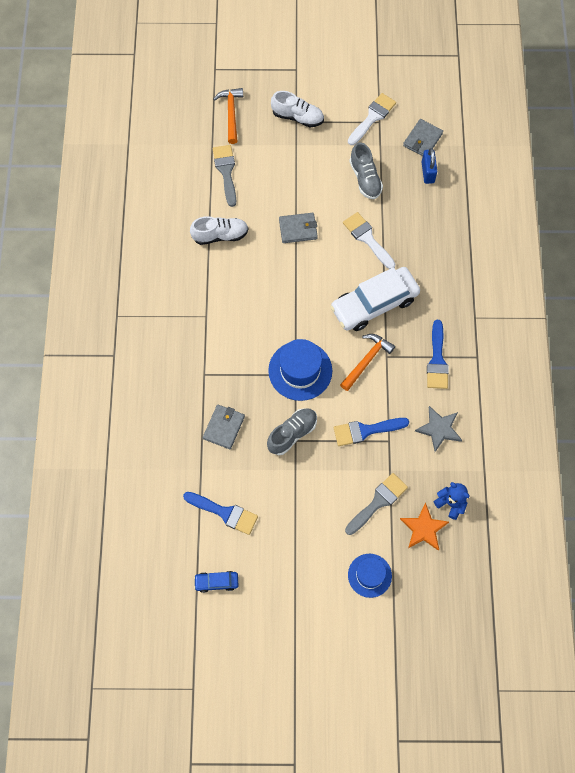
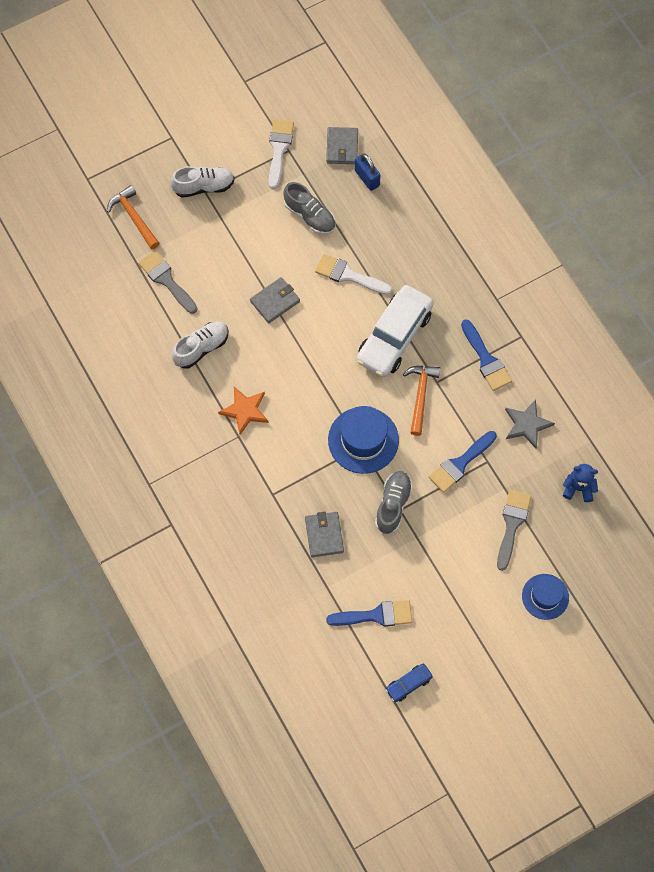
camera: 30 degrees left, 0 degrees up
orange star [400,503,449,551] -> orange star moved to [218,387,269,435]

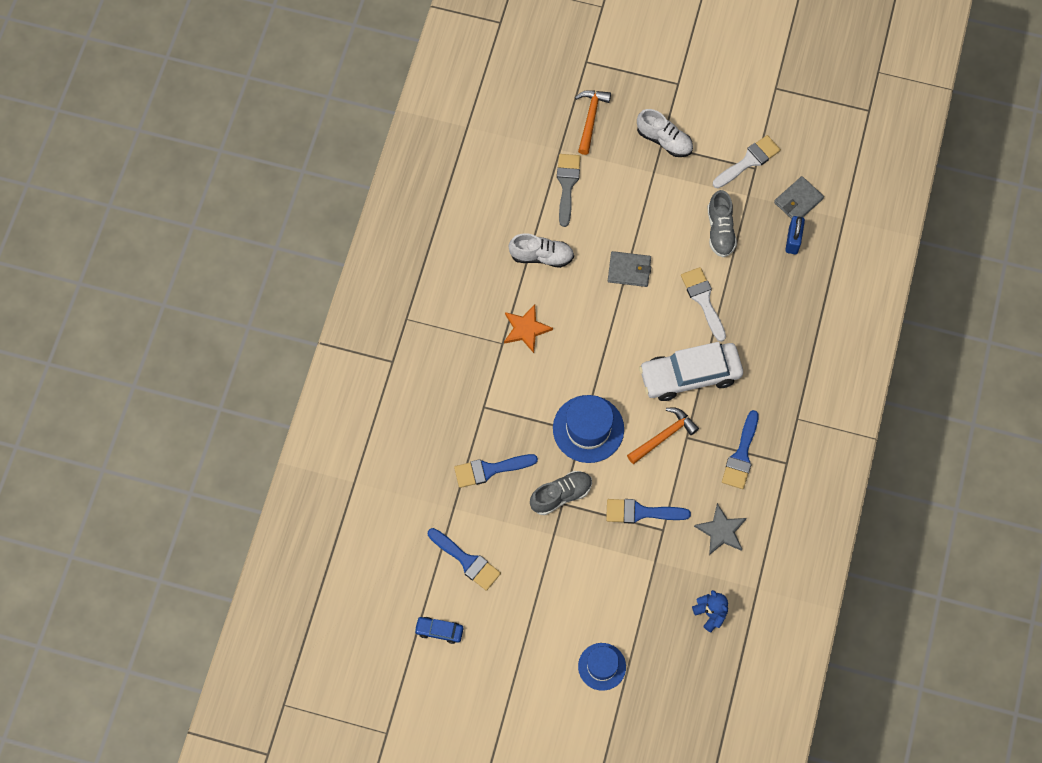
camera: 45 degrees right, 0 degrees up
grey wallet [305,512,344,557] -> blue brush [454,454,538,488]
grey brush [497,489,531,571] -> none

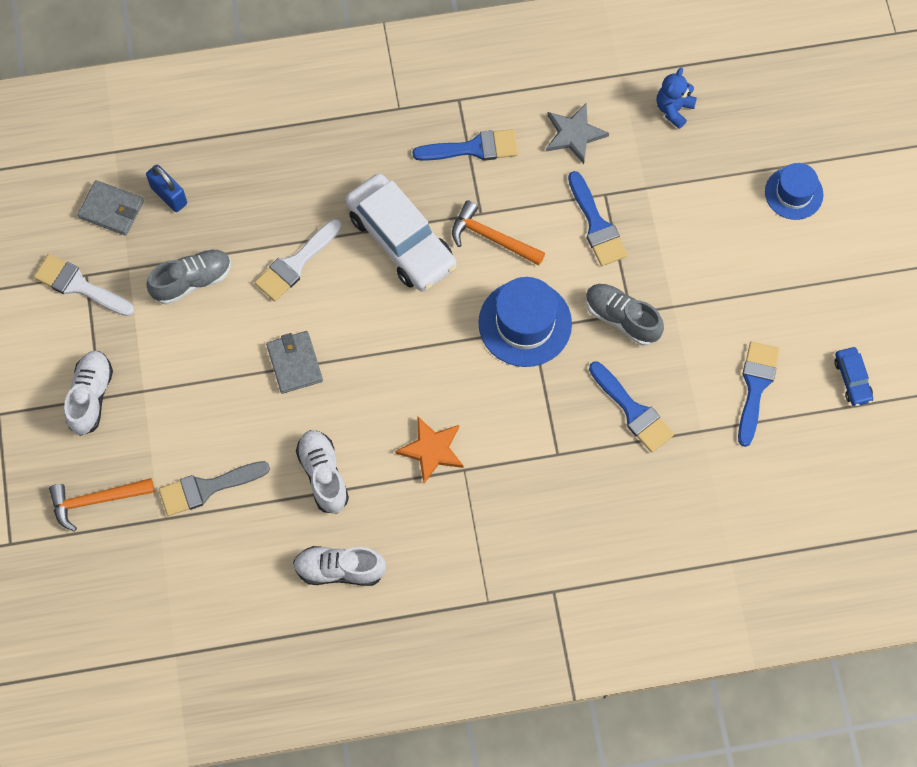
camera: 115 degrees left, 0 degrees up
blue padlock [785,216,805,254] -> blue padlock turned 60 degrees clockwise [146,165,187,212]
none -> white shoe [293,546,386,586]

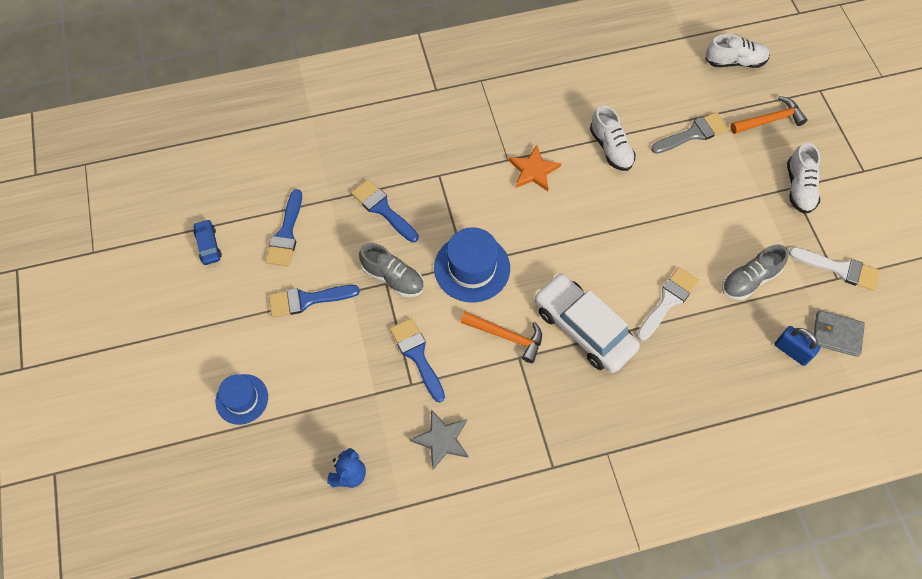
camera: 175 degrees right, 5 degrees down
grey wallet [266,331,323,394] -> none
white shoe [293,546,386,586] -> white shoe moved to [705,34,770,68]
blue brush [412,129,518,161] -> blue brush moved to [269,285,360,317]

